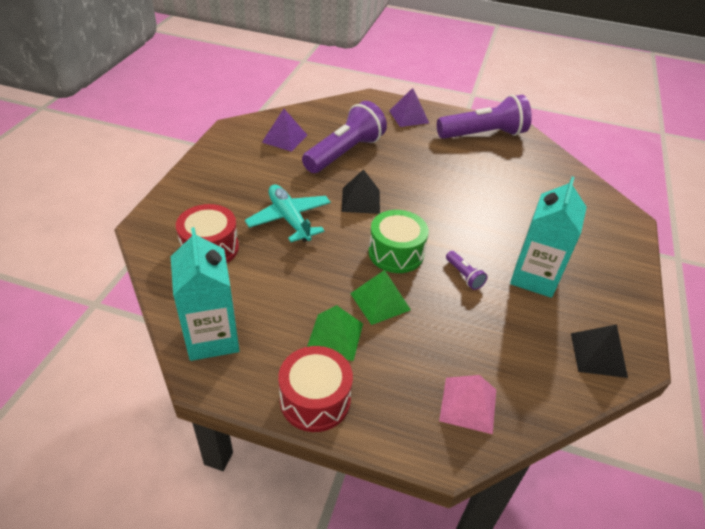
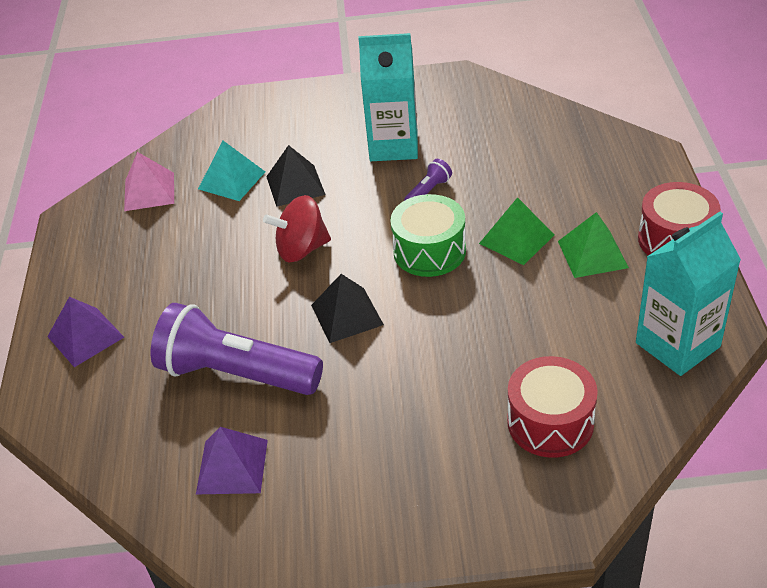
camera: 105 degrees left, 0 degrees up
turquoise plane [245,185,331,242] -> none
purple flashlight [437,95,532,139] -> none
pink pyramid [439,375,496,434] -> pink pyramid moved to [124,152,174,211]
black pyramid [571,324,628,378] -> black pyramid moved to [266,145,326,207]
none -> turquoise pyramid [198,141,265,201]
none -> red spinning top [263,195,331,262]

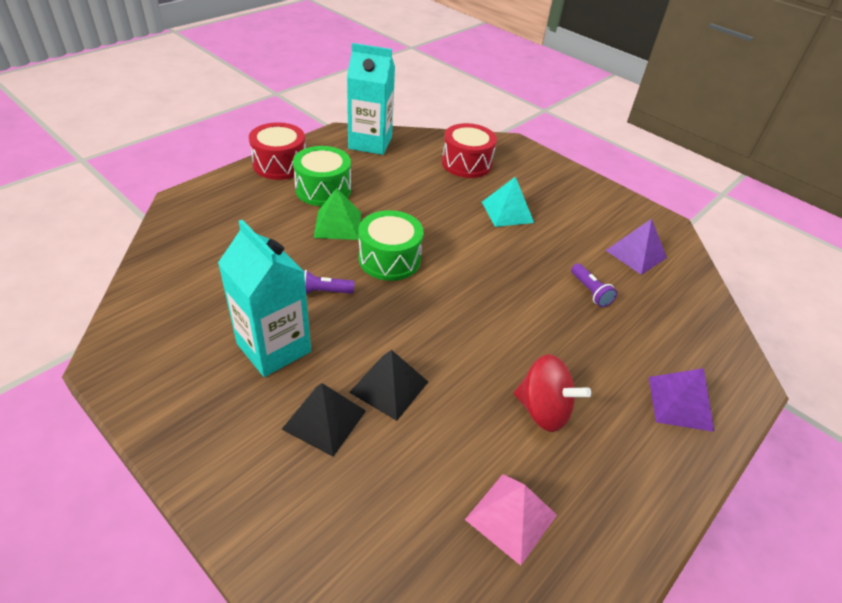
camera: 140 degrees left, 0 degrees up
purple flashlight [150,303,323,395] -> purple flashlight [571,263,617,307], size x0.41
turquoise pyramid [198,141,265,201] -> turquoise pyramid moved to [482,177,534,227]
red spinning top [263,195,331,262] -> red spinning top moved to [514,354,591,432]
black pyramid [311,274,384,343] -> black pyramid moved to [281,383,366,457]
green pyramid [558,212,629,278] -> green drum [293,146,351,206]

